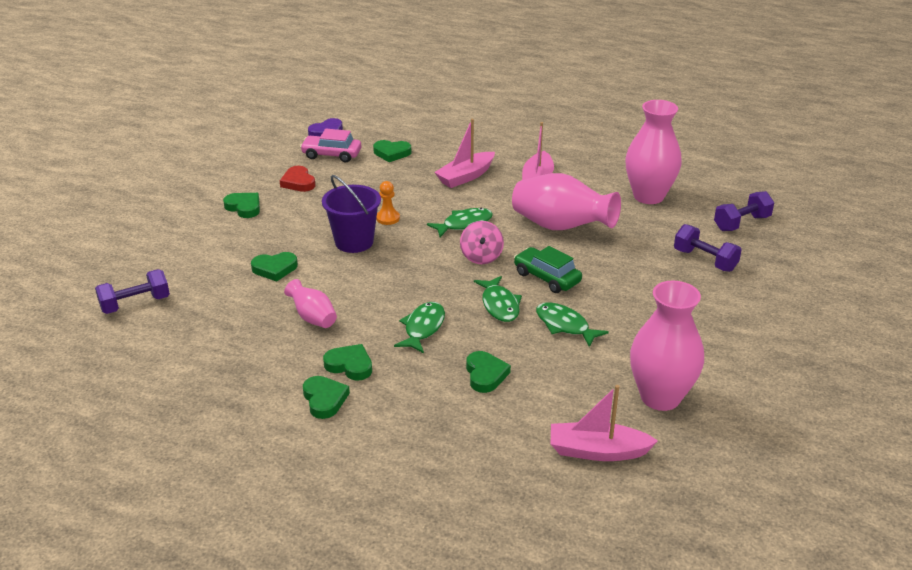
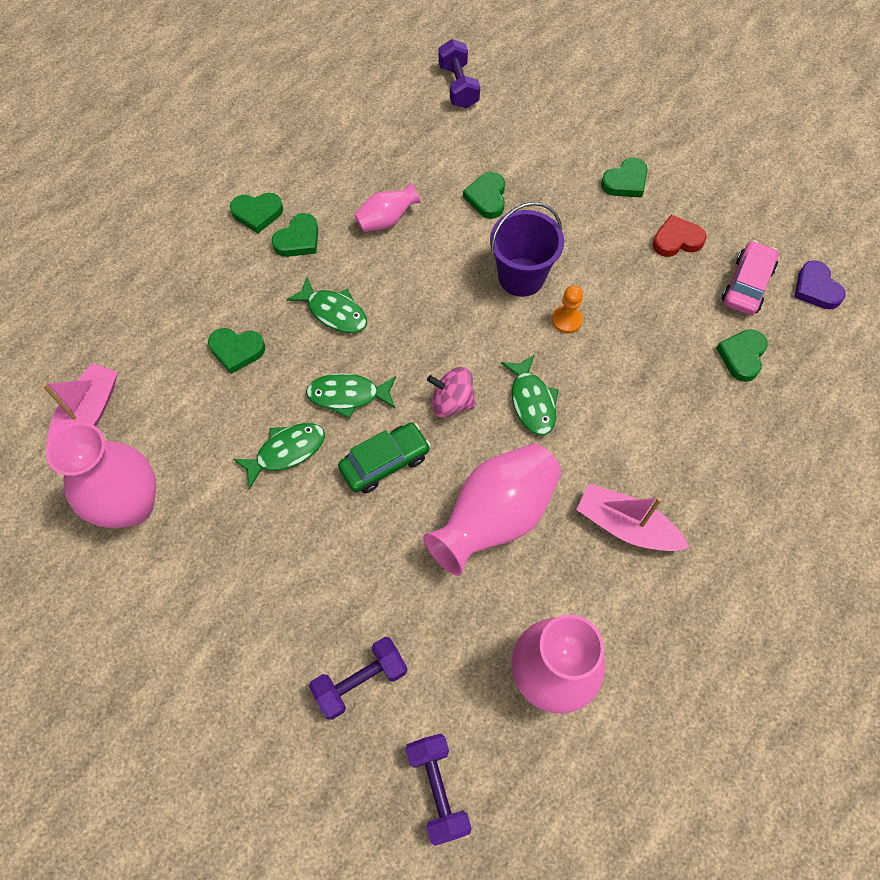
camera: 105 degrees right, 30 degrees up
pink boat [434,119,495,188] -> none

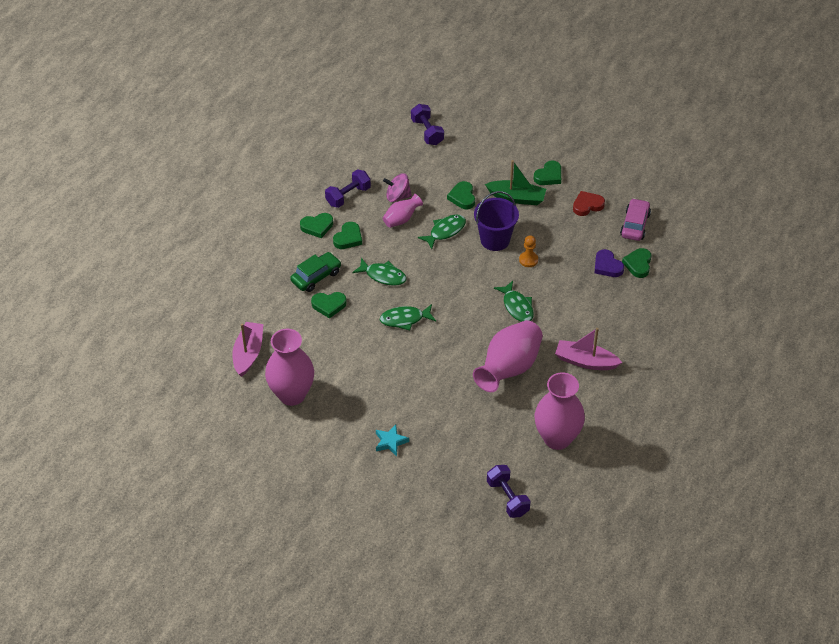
camera: 10 degrees left, 15 degrees down
green fish [233,423,325,489] -> green fish moved to [418,215,466,249]
purple dumbbell [309,637,407,720] -> purple dumbbell moved to [325,169,371,208]
green car [338,423,431,493] -> green car moved to [290,252,341,292]
pink spinning top [427,367,476,418] -> pink spinning top moved to [383,173,412,202]
purple heart [794,260,846,310] -> purple heart moved to [595,249,624,277]
none -> turquoise star [376,424,409,456]
none -> green boat [485,160,546,205]

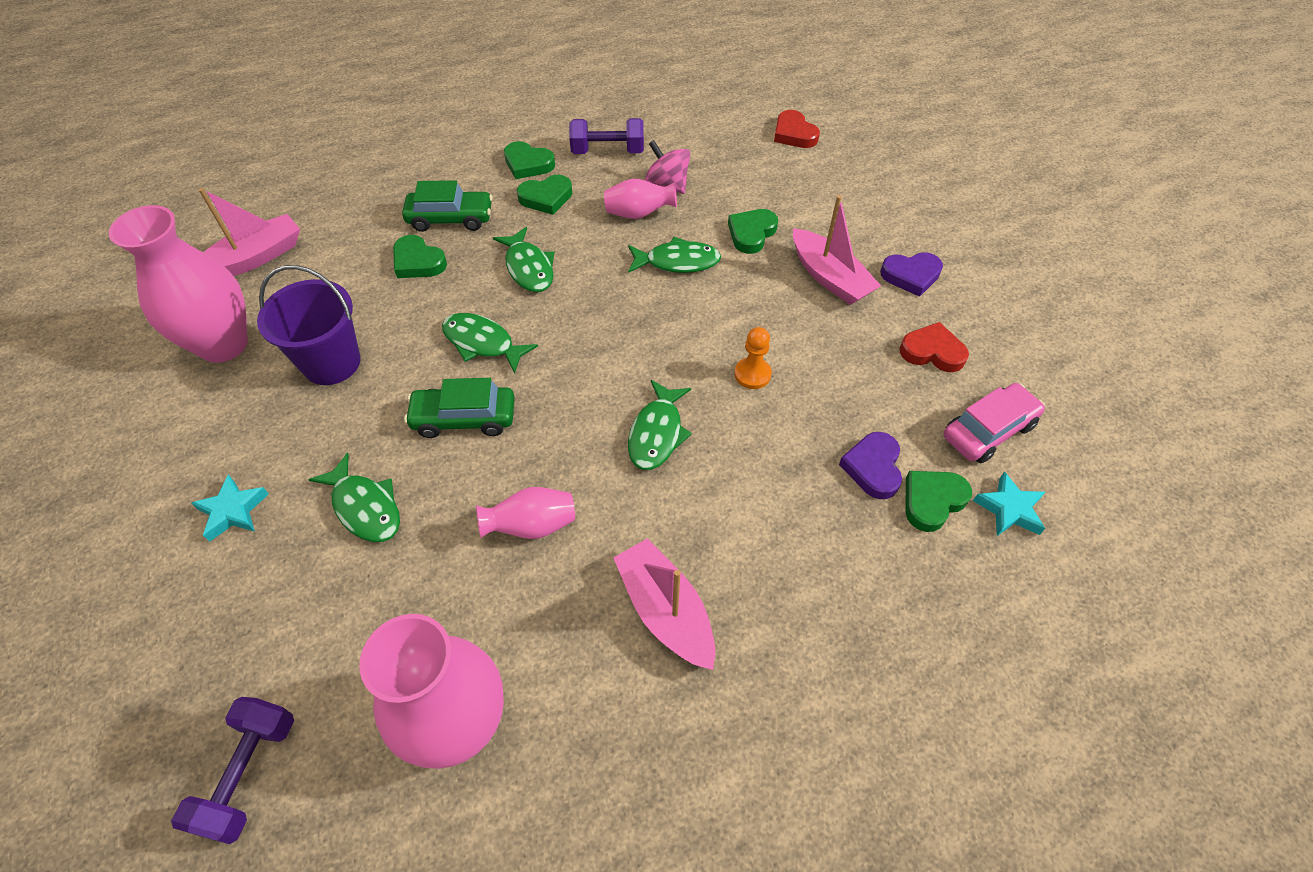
camera: 40 degrees right, 5 degrees up
purple dumbbell [411,104,444,145] -> red heart [774,110,820,148]
pink vase [473,320,543,392] -> pink vase [476,487,575,539], size x0.51
purple bucket [474,191,519,251] -> purple bucket moved to [257,265,361,385]
green boat [485,160,546,205] -> pink boat [793,195,881,305]
green heart [534,160,561,185] -> purple heart [880,252,943,297]
none -> green fish [308,453,400,542]
none -> green car [404,378,515,438]
none -> turquoise star [973,472,1045,536]

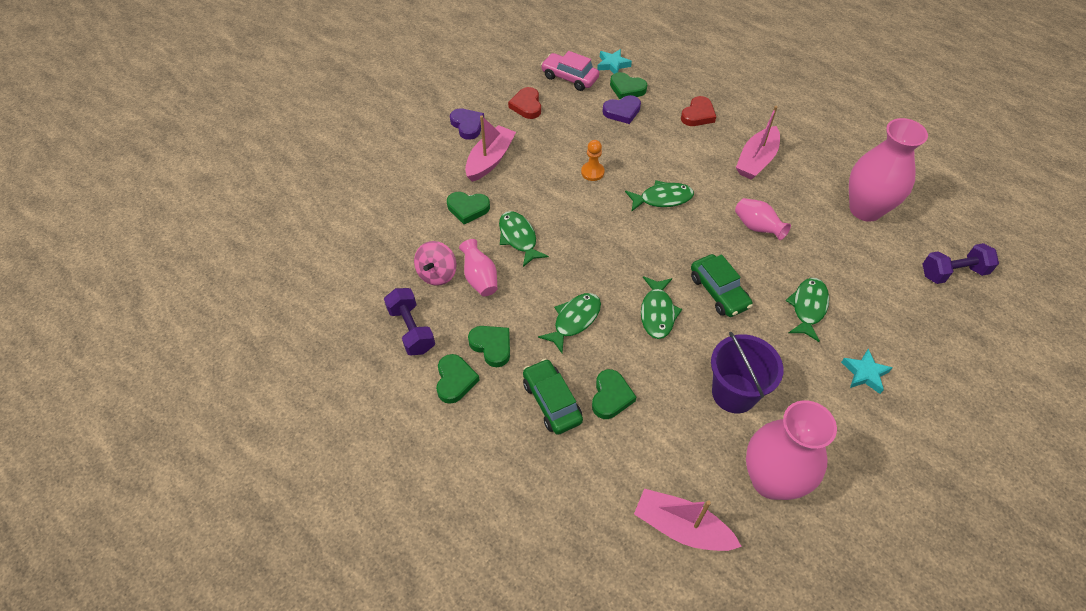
camera: 115 degrees left, 0 degrees up
red heart [774,110,820,148] -> red heart moved to [681,96,716,126]

